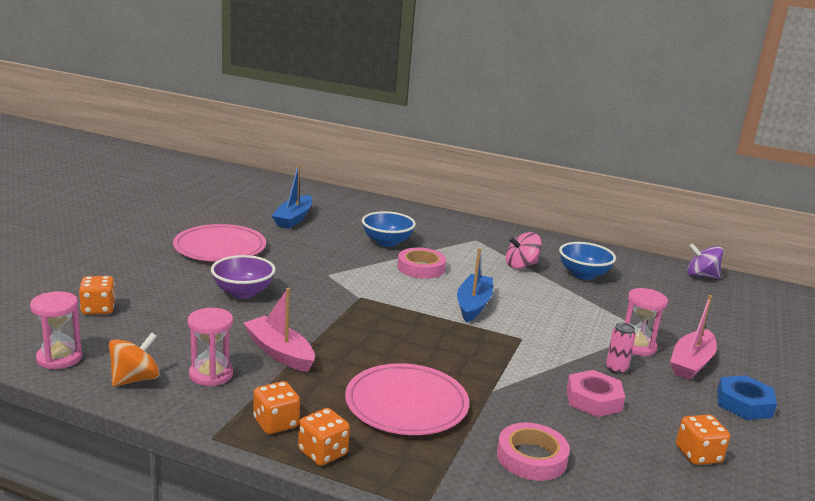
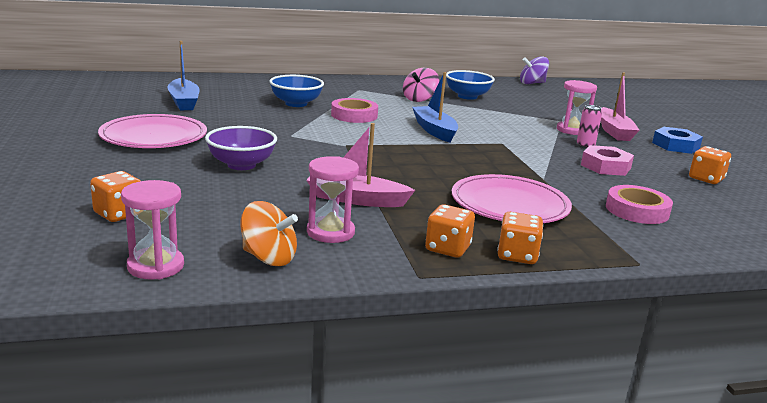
camera: 35 degrees left, 0 degrees up
orange spinning top [109,332,160,387] -> orange spinning top turned 105 degrees clockwise [241,201,298,266]

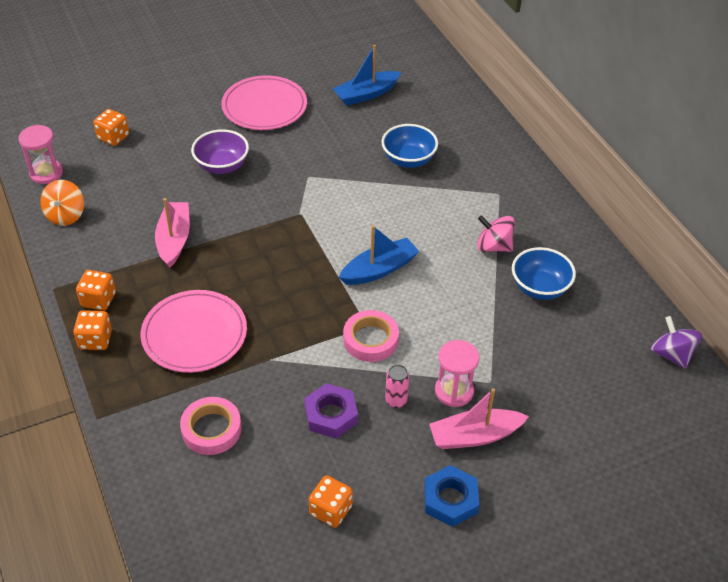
camera: 80 degrees right, 25 degrees up
pink hourglass [307,156,359,243] -> none
pink tape [331,98,378,123] -> pink tape moved to [343,310,399,362]
pink nut [581,145,634,176] -> purple nut [304,383,358,438]

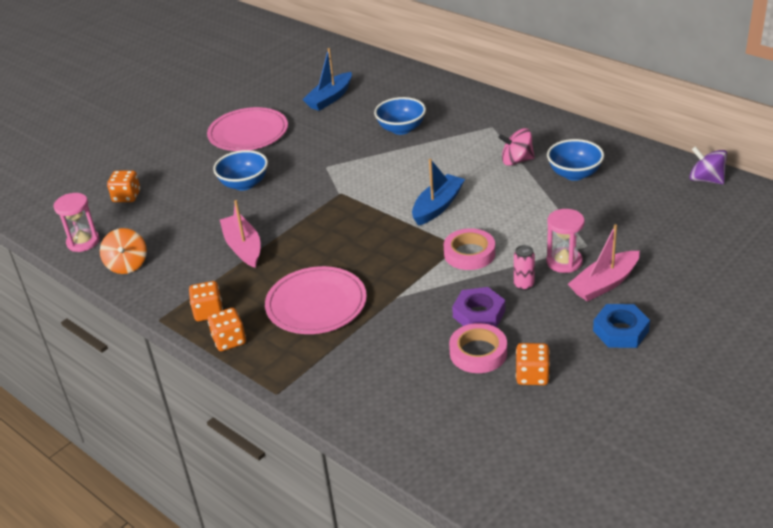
camera: 20 degrees left, 10 degrees down
pink tape [180,397,242,455] -> pink tape moved to [449,323,507,373]
purple bowl [191,129,249,174] -> blue bowl [213,150,268,191]

